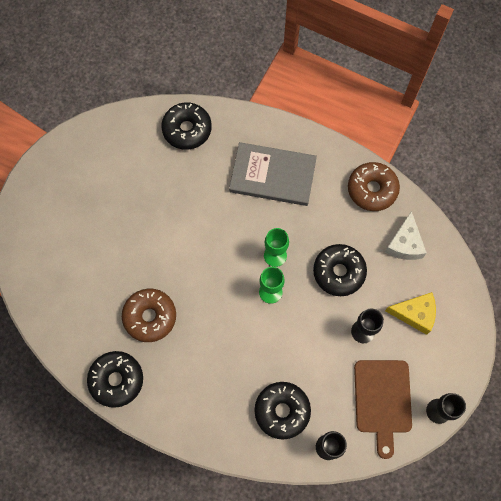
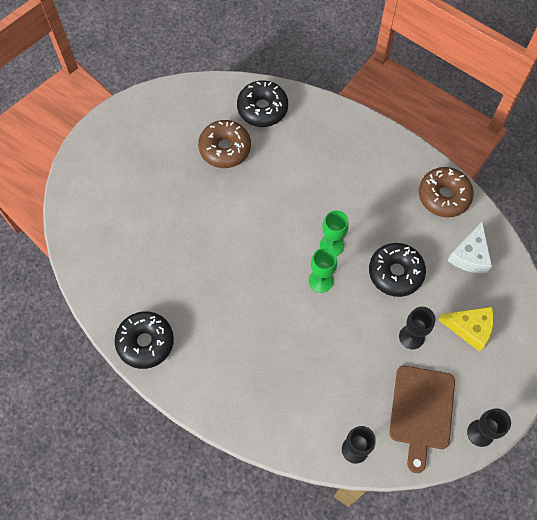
camera: 10 degrees right, 5 degrees down
brown donut [122,289,176,342] -> brown donut moved to [198,120,251,168]
grey book [229,142,317,206] -> none
black donut [254,382,311,440] -> none

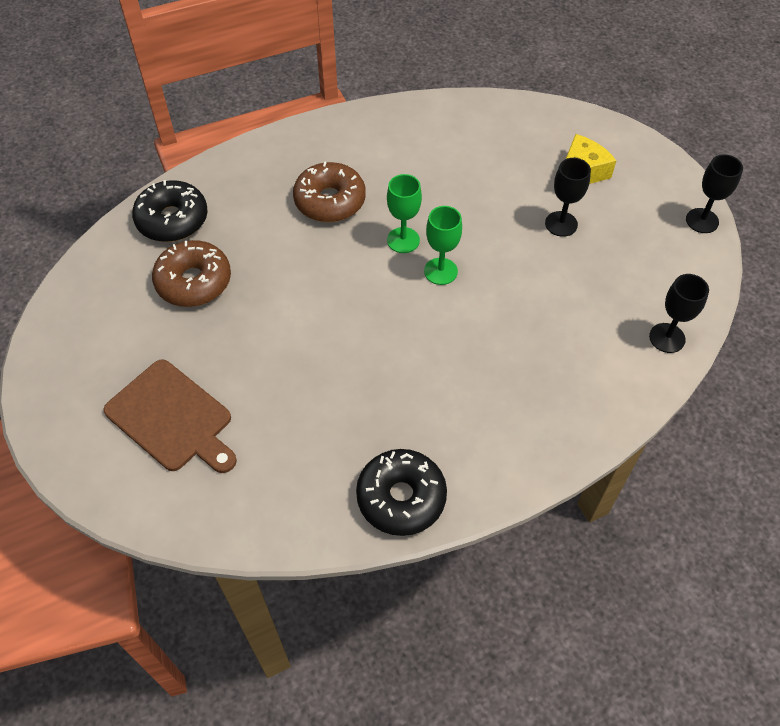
camera: 60 degrees left, 10 degrees down
black donut [369,243,426,297] -> none
brown cutting board [389,366,455,473] -> brown cutting board moved to [103,359,237,473]
brown donut [419,167,474,218] -> brown donut moved to [293,161,366,222]
white cheese [447,222,492,273] -> none

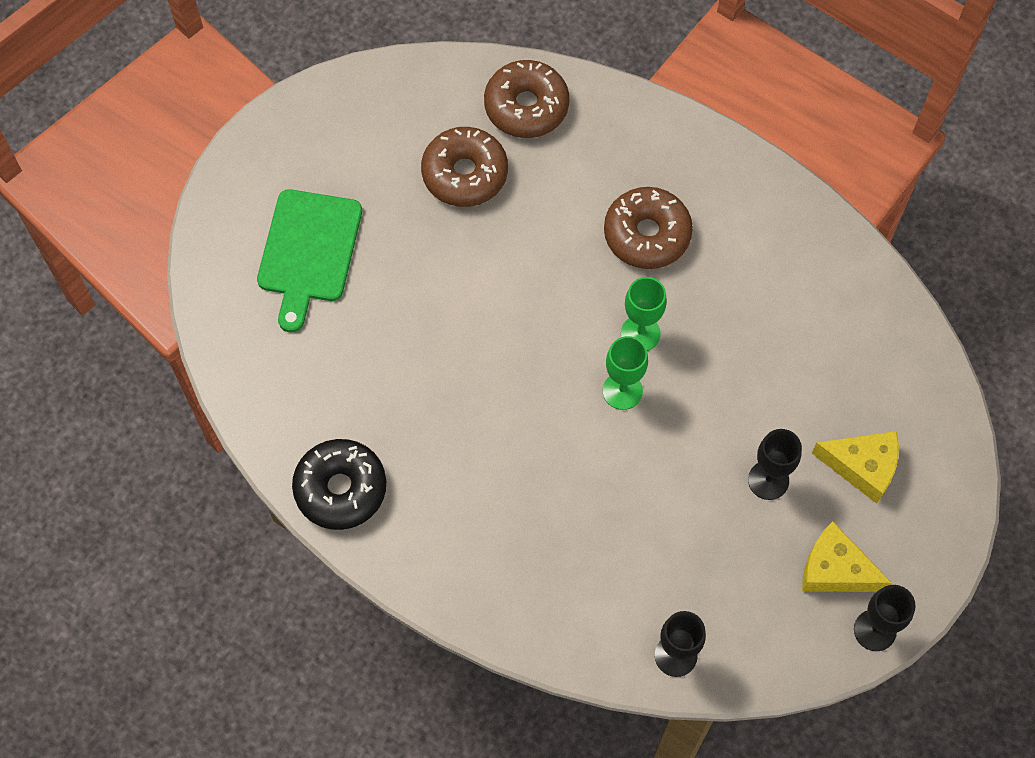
camera: 60 degrees right, 10 degrees up
brown cutting board [103,359,237,473] -> green cutting board [257,189,362,332]
black donut [132,180,208,242] -> brown donut [484,60,569,138]
none -> yellow cheese [802,521,892,592]

